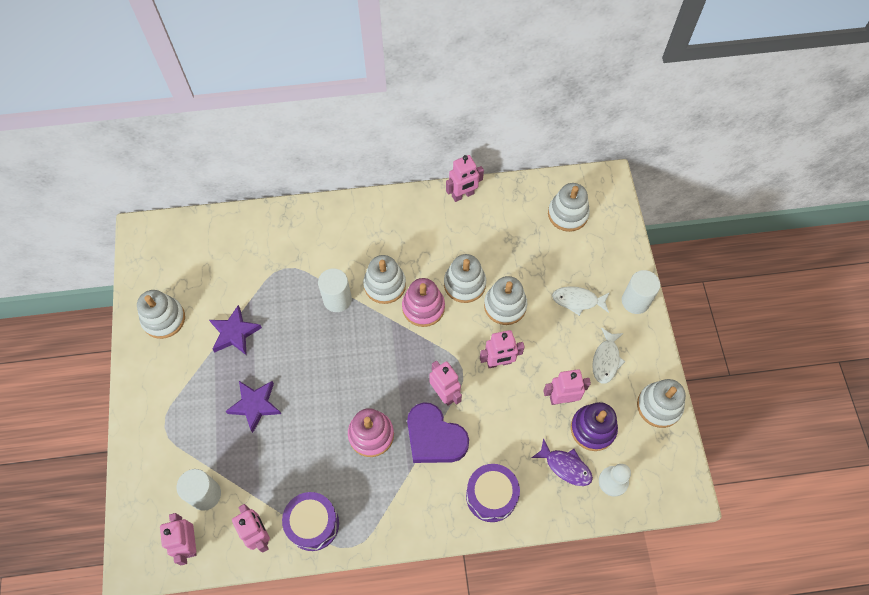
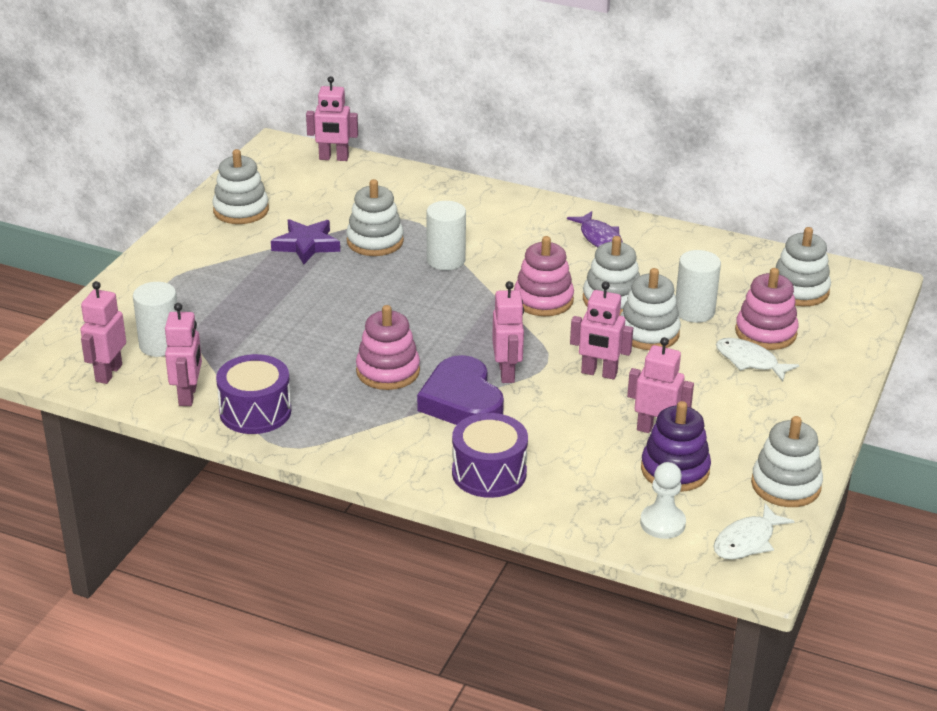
camera: 30 degrees right, 30 degrees down
purple star [225,381,281,433] -> none
white stacking toy [363,255,406,304] -> white stacking toy moved to [346,179,404,256]
pink robot [446,155,484,202] -> pink robot moved to [306,76,358,161]
purple fish [531,438,593,486] -> purple fish moved to [567,211,623,247]
white fish [592,327,626,384] -> white fish moved to [714,503,794,560]
white cylinder [622,270,660,314] -> white cylinder moved to [676,250,721,323]
none -> pink stacking toy [735,268,799,350]

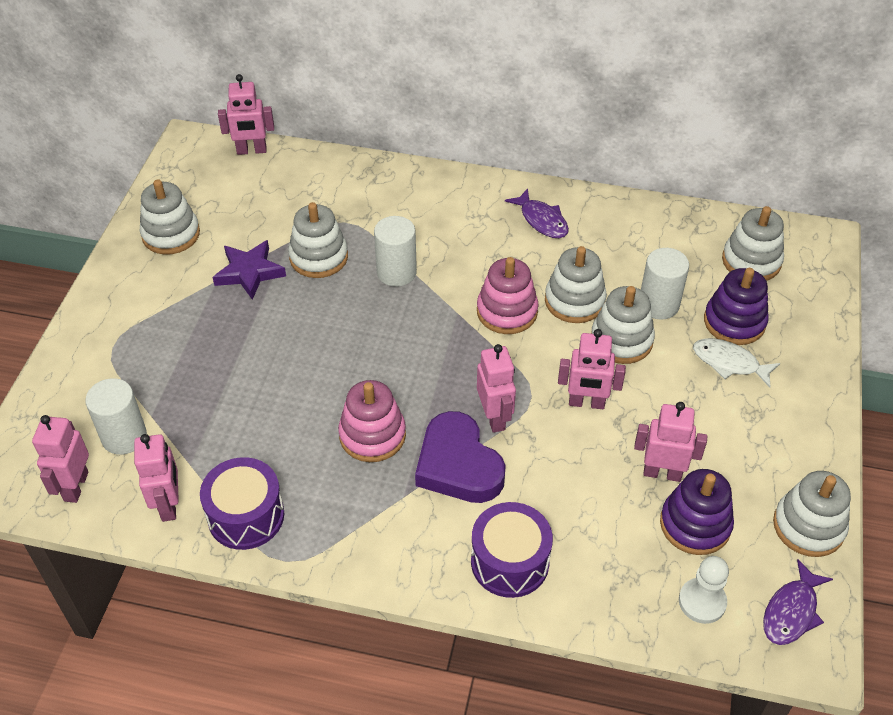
camera: 10 degrees left, 15 degrees up
white fish [714,503,794,560] -> purple fish [763,559,833,645]
pink stacking toy [735,268,799,350] -> purple stacking toy [704,268,769,345]

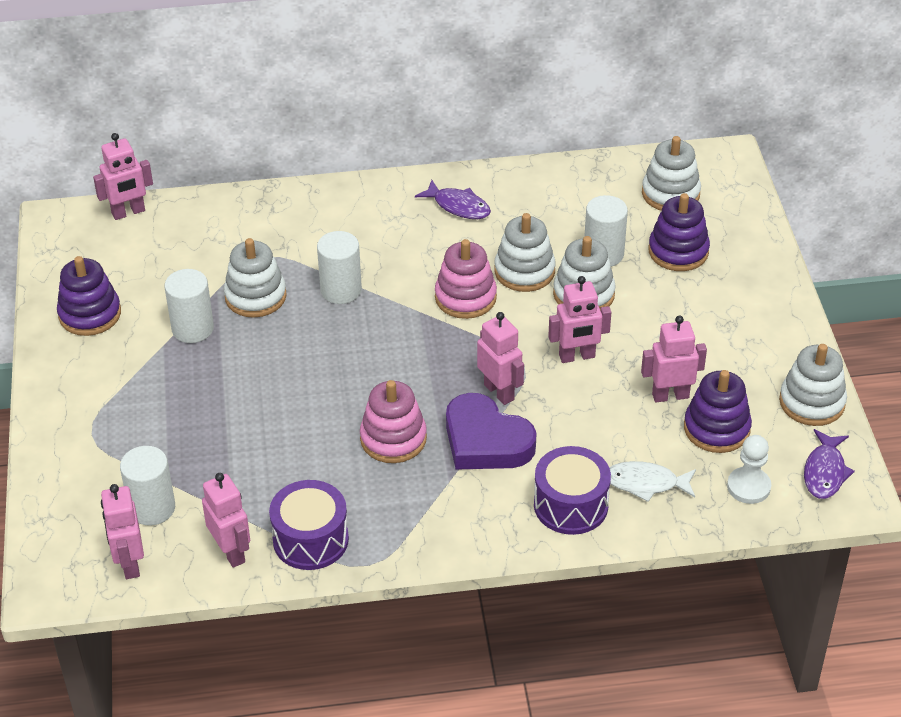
camera: 20 degrees left, 5 degrees down
white stacking toy [140,179,200,255] -> purple stacking toy [57,256,121,336]
purple star [213,240,286,300] -> white cylinder [164,269,214,343]
white fish [693,338,780,388] -> white fish moved to [609,461,696,502]

